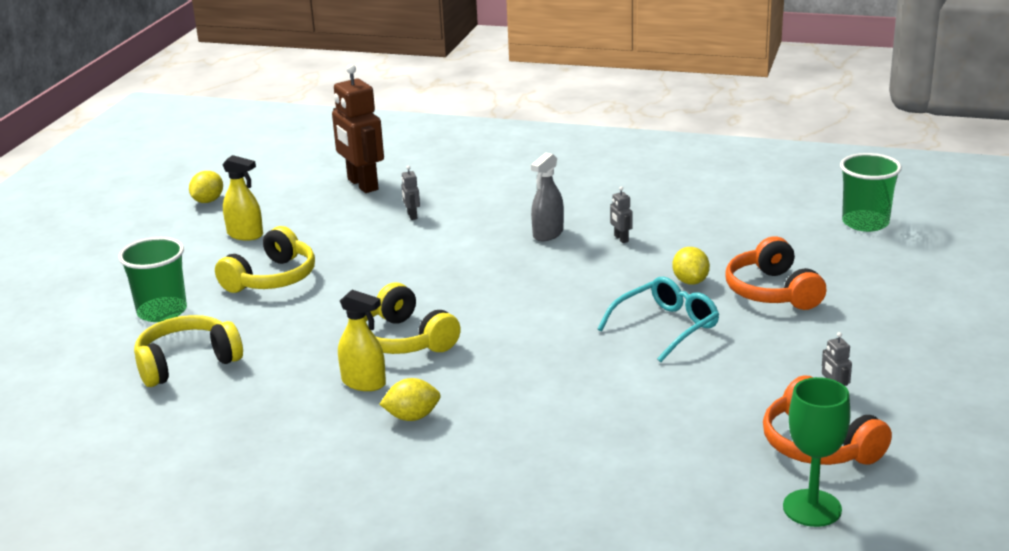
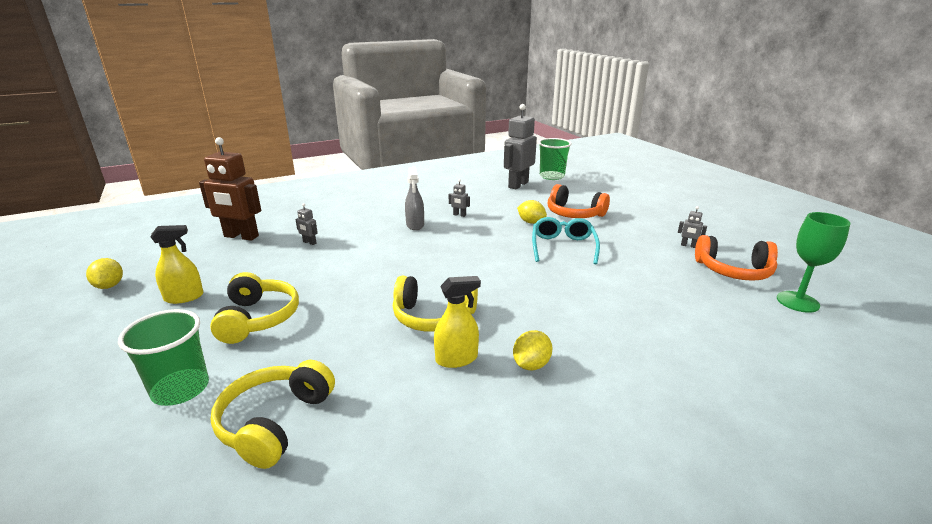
camera: 45 degrees left, 0 degrees up
none -> grey robot [504,104,537,189]

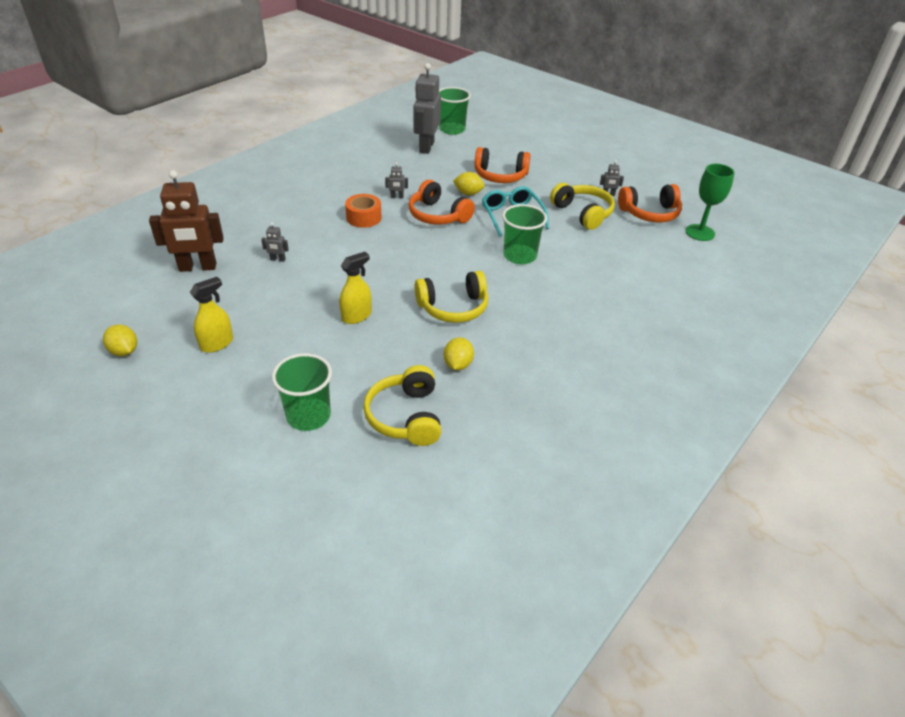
camera: 25 degrees left, 15 degrees up
yellow headphones [210,272,299,344] -> yellow headphones moved to [550,183,615,230]
grey spray bottle [405,167,424,230] -> orange tape [345,194,382,228]
yellow spray bottle [434,276,481,368] -> yellow spray bottle moved to [339,252,372,324]
yellow lemon [513,330,552,370] -> yellow lemon moved to [444,337,474,370]
none -> orange headphones [409,180,475,225]
none -> green cup [502,204,547,264]

